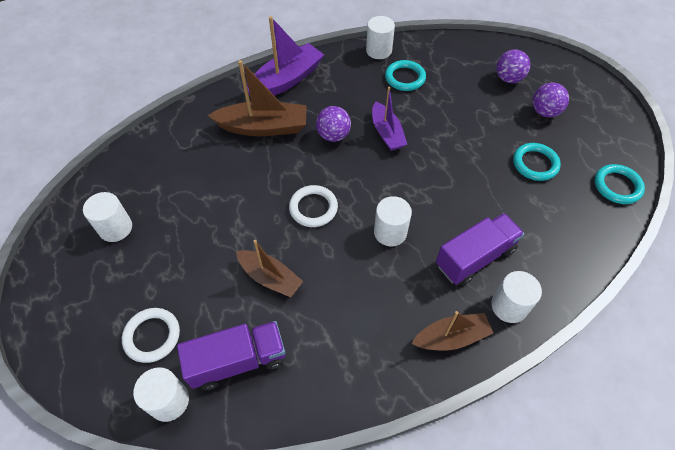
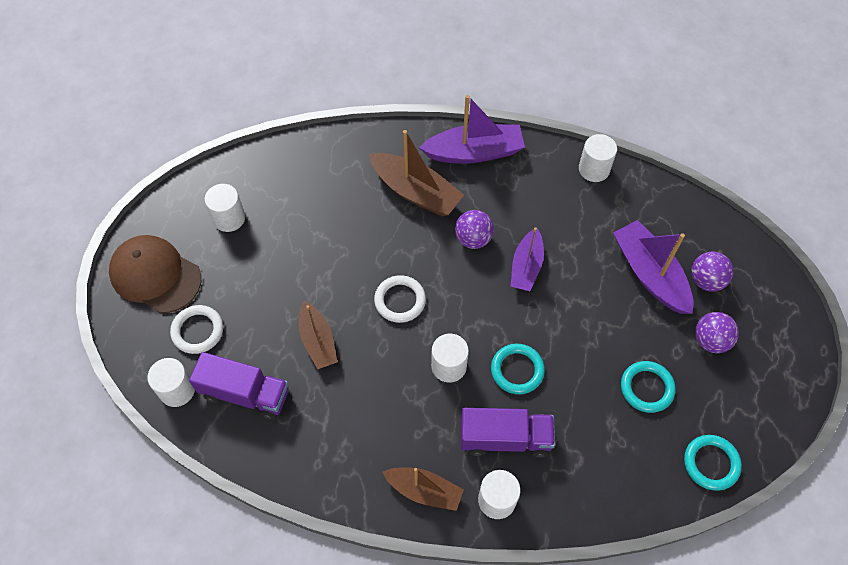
camera: 35 degrees right, 5 degrees up
turquoise ring [385,60,426,91] -> turquoise ring moved to [491,344,545,394]
none -> brown cap [109,235,201,313]
none -> purple boat [613,220,694,314]

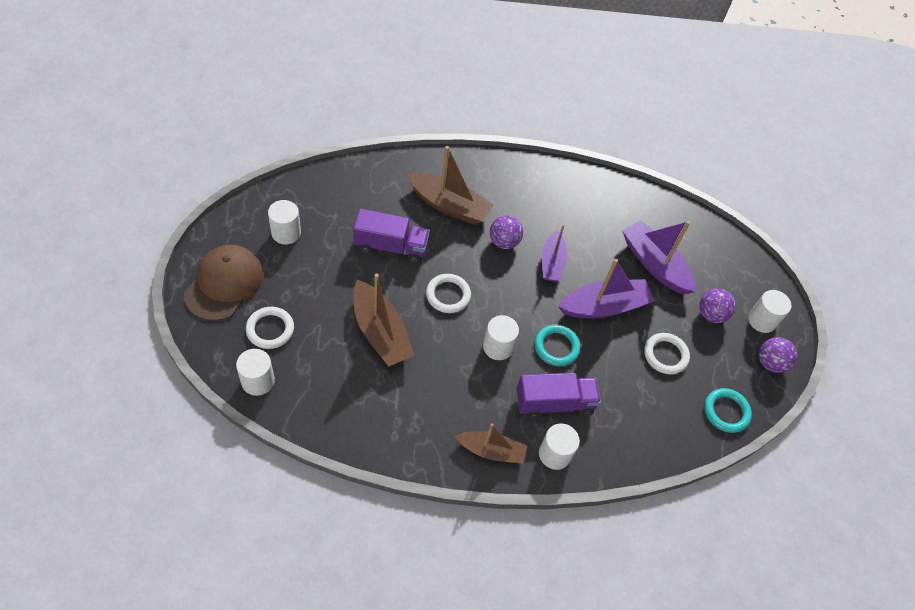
camera: 15 degrees left, 5 degrees down
brown cap [109,235,201,313] -> brown cap turned 90 degrees clockwise [184,245,264,321]
purple truck [189,352,289,420] -> purple truck moved to [353,208,430,263]
brown boat [299,301,337,369] -> brown boat [353,273,414,367], size x1.53
purple boat [419,95,525,164] -> purple boat moved to [558,259,655,318]
white cylinder [579,134,617,182] -> white cylinder moved to [748,290,791,333]
turquoise ring [621,361,676,413] -> white ring [644,333,690,374]
purple ball [691,252,733,292] -> purple ball moved to [759,337,797,373]

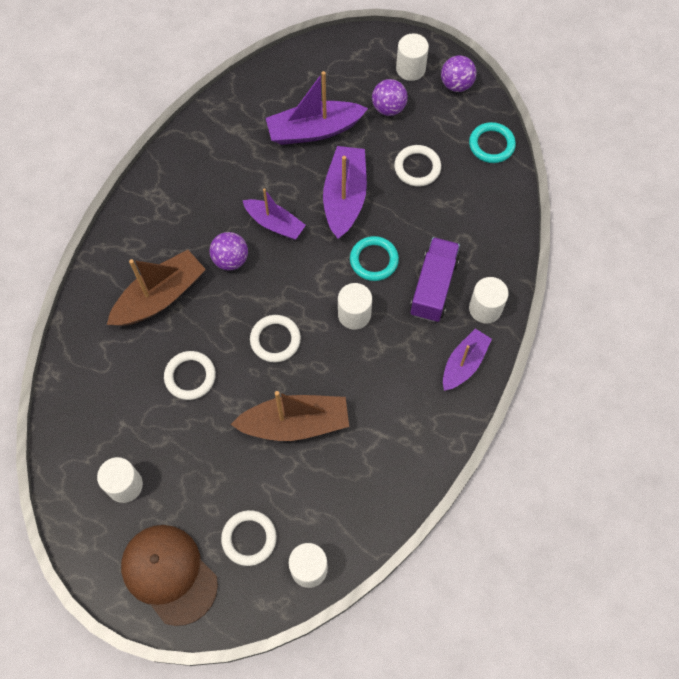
camera: 60 degrees left, 10 degrees up
purple truck [353,208,430,263] -> white ring [164,351,216,400]
brown boat [455,423,527,464] -> purple boat [443,329,492,391]

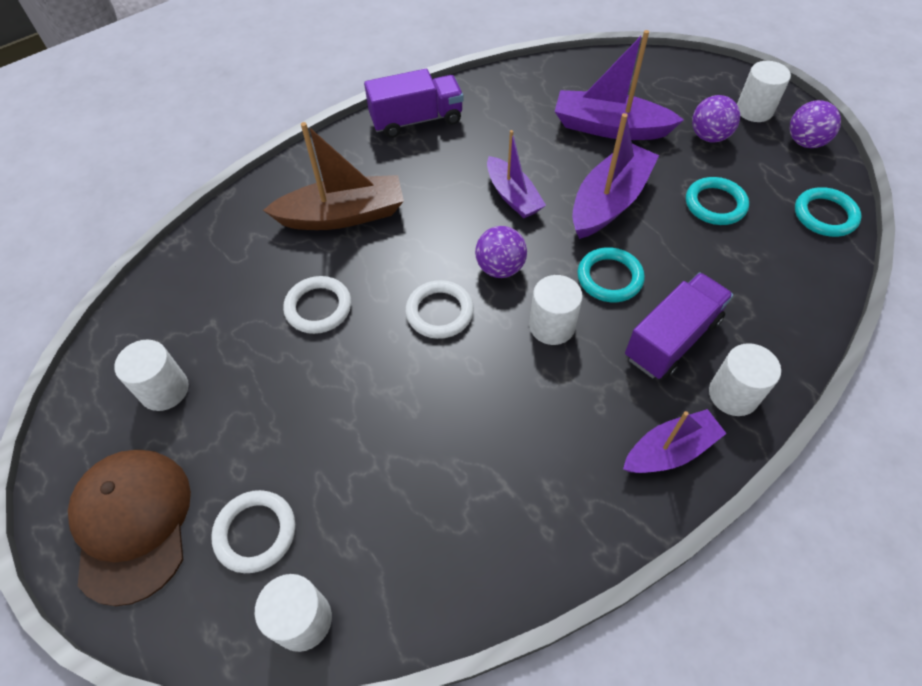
camera: 30 degrees right, 10 degrees down
purple ball [209,232,248,271] -> purple ball moved to [475,226,527,278]
brown boat [231,391,349,441] -> none
white ring [394,145,441,187] -> turquoise ring [686,177,749,225]
none -> purple truck [364,69,464,138]

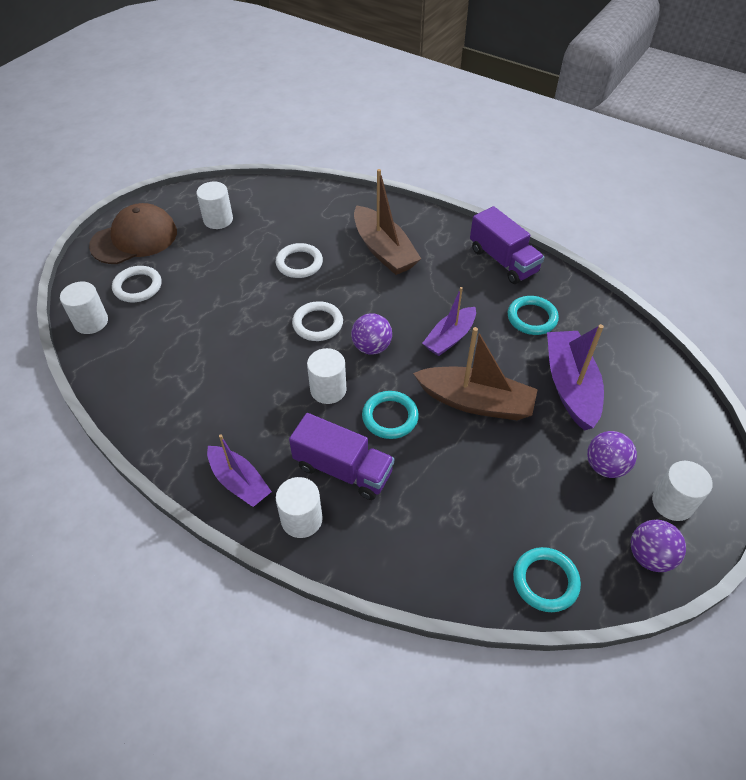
camera: 70 degrees right, 5 degrees down
purple boat [572,113,659,239] -> brown boat [413,327,538,420]
turquoise ring [686,177,749,225] -> turquoise ring moved to [508,296,559,335]

